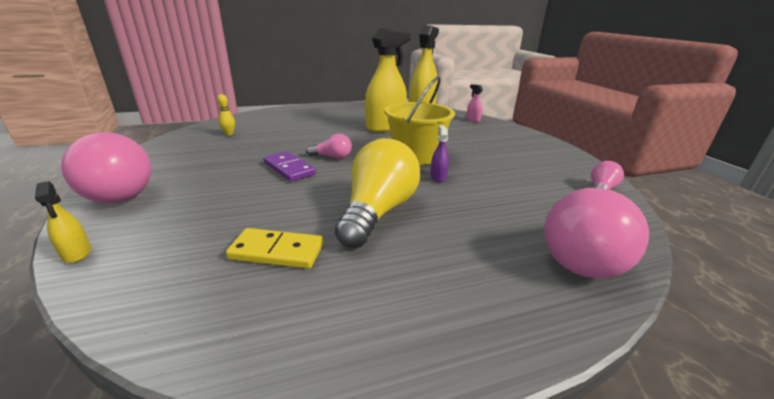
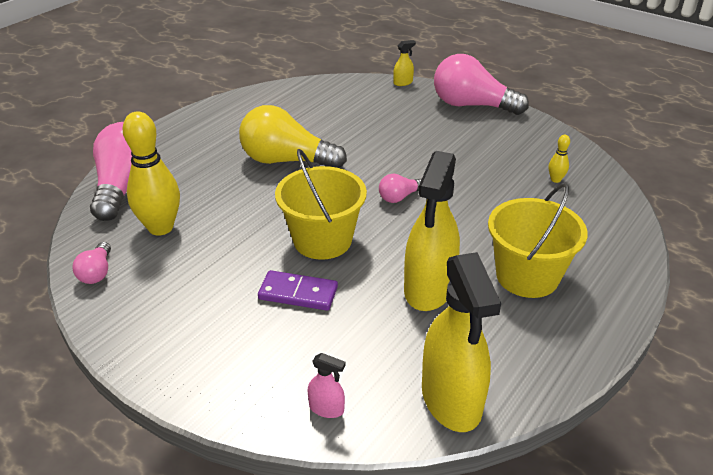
camera: 145 degrees right, 10 degrees up
yellow spray bottle [35,181,91,263] -> yellow spray bottle turned 135 degrees clockwise [393,40,416,86]
yellow domino [226,228,324,269] -> none
purple domino [263,151,316,182] -> purple domino moved to [258,270,338,311]
yellow light bulb [335,138,420,248] -> yellow light bulb turned 120 degrees clockwise [239,105,347,168]
purple spray bottle [430,125,449,182] -> none
none -> yellow bowling pin [122,112,180,236]
none -> yellow bucket [488,183,588,298]

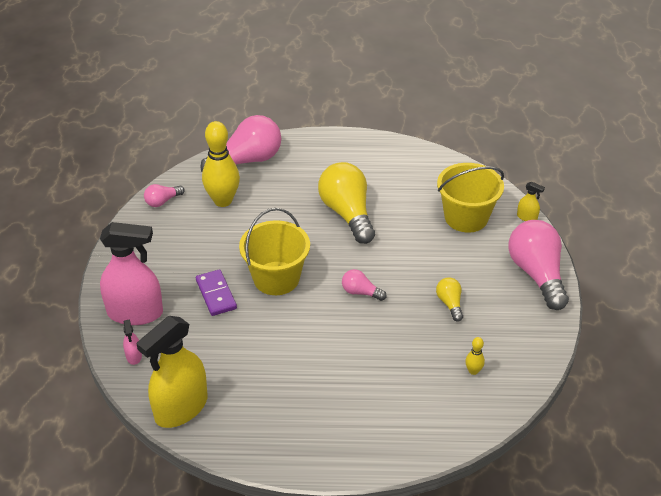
camera: 55 degrees right, 5 degrees up
yellow spray bottle [404,151,460,311] -> none
yellow bucket [488,183,588,298] -> yellow bucket moved to [437,163,504,233]
none -> pink spray bottle [100,222,163,325]
none -> yellow light bulb [436,277,463,322]

